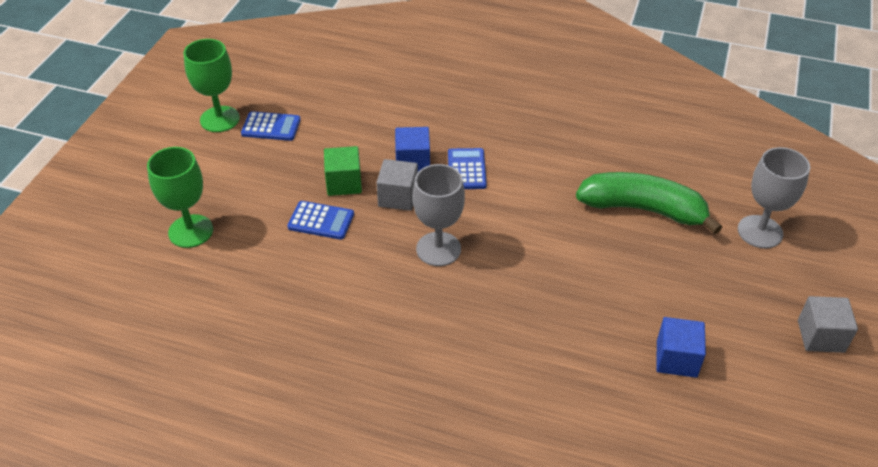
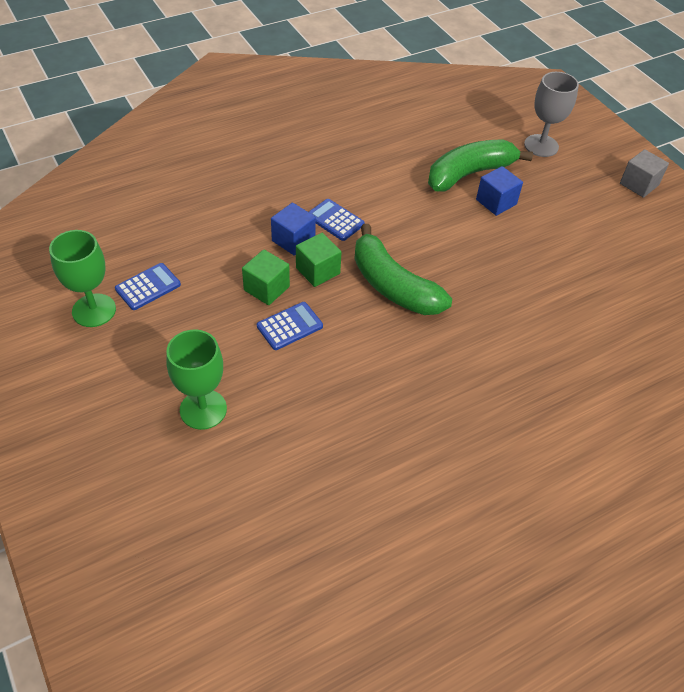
camera: 50 degrees left, 5 degrees up
grey cube [376,159,418,211] -> green cube [296,233,342,287]
grey goblet [413,164,465,266] -> green banana [354,224,452,315]
blue cube [656,317,706,378] -> blue cube moved to [476,166,523,216]

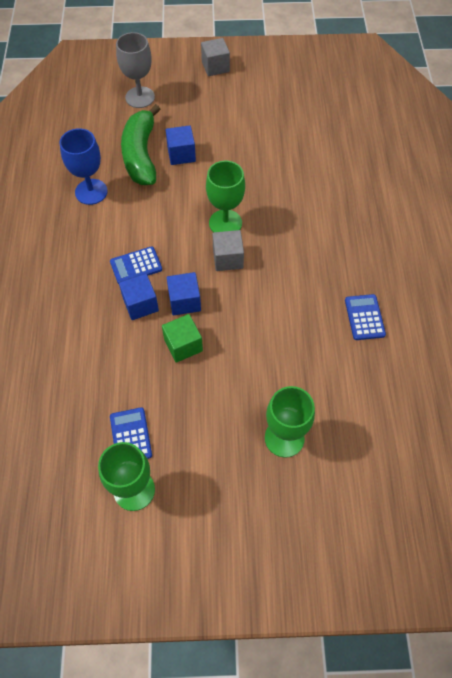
camera: 60 degrees left, 10 degrees up
blue calculator [257,302,323,350] -> blue calculator moved to [345,294,386,340]
green cube [296,233,342,287] -> blue cube [167,272,201,315]
green banana [354,224,452,315] -> grey cube [213,230,244,271]
none -> blue goblet [59,128,108,205]
none -> green goblet [206,161,245,232]

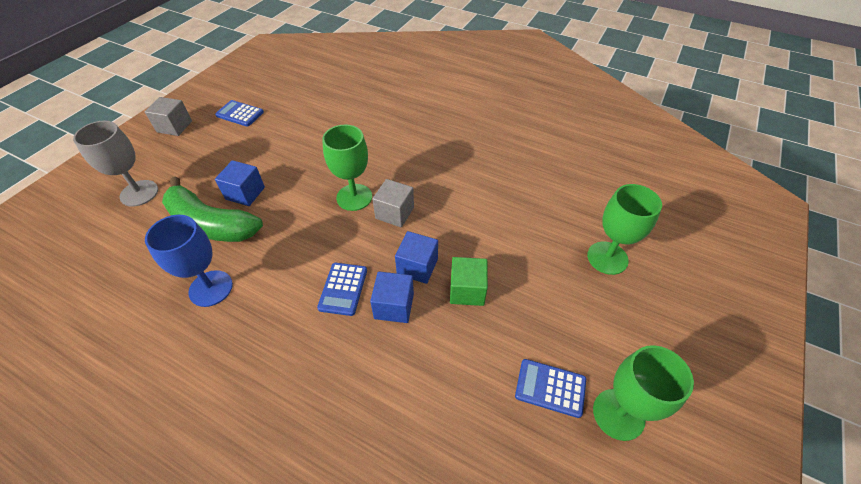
camera: 60 degrees left, 10 degrees down
blue calculator [345,294,386,340] -> blue calculator moved to [215,100,264,127]

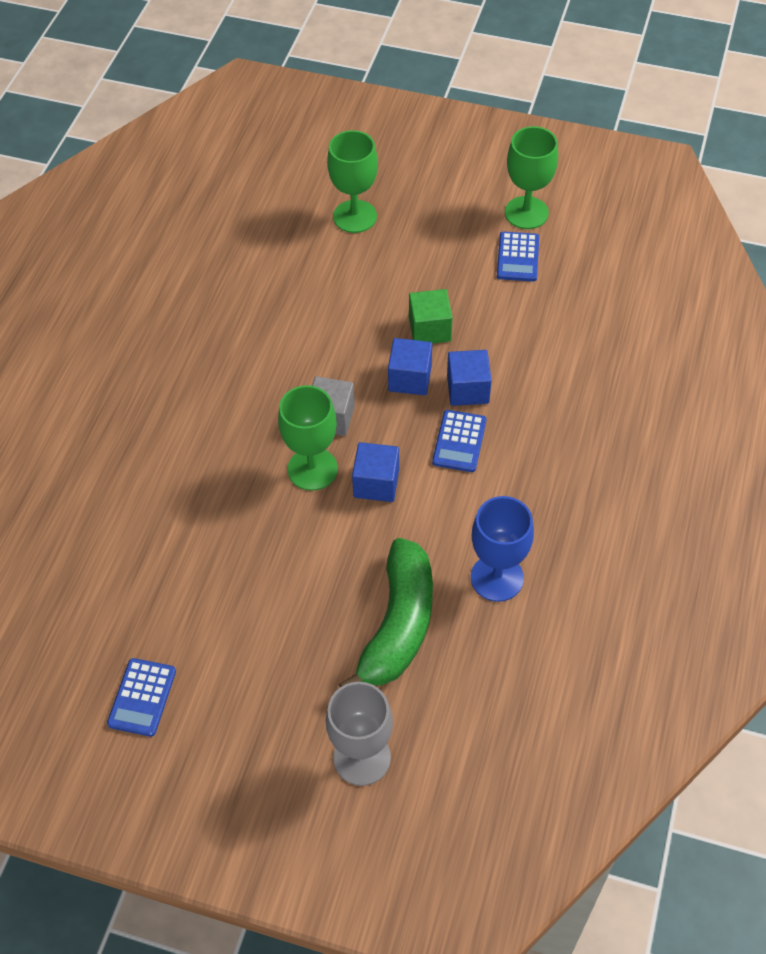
camera: 100 degrees left, 5 degrees up
grey cube [145,97,192,136] -> none
blue cube [215,160,265,206] -> blue cube moved to [352,442,399,502]
blue calculator [317,263,367,316] -> blue calculator turned 105 degrees clockwise [432,410,486,472]

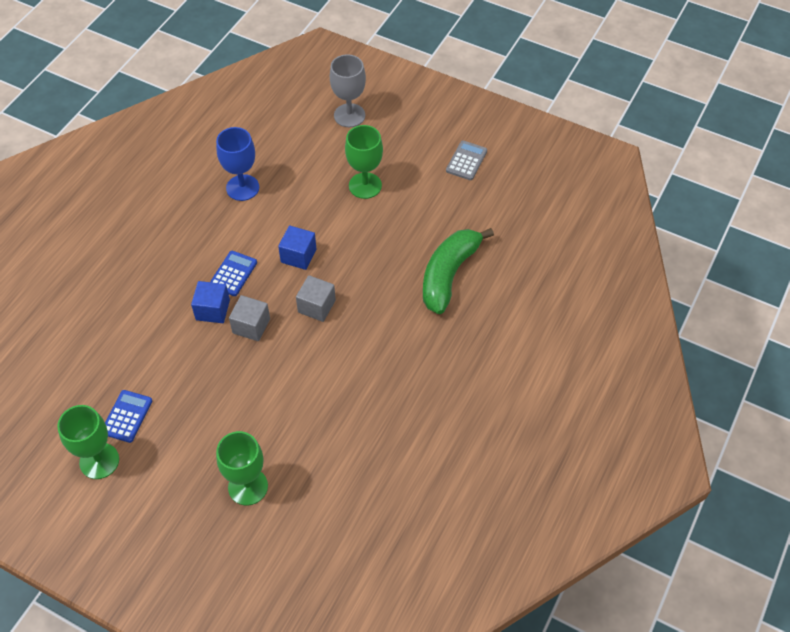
camera: 170 degrees left, 0 degrees up
blue calculator [107,658,176,737] -> grey calculator [446,141,487,180]
green goblet [278,385,338,491] -> green goblet moved to [345,125,383,199]
green banana [339,538,433,687] -> green banana moved to [423,228,494,314]
blue cube [388,338,432,395] -> grey cube [229,295,270,341]
green cube [409,289,452,344] -> none

